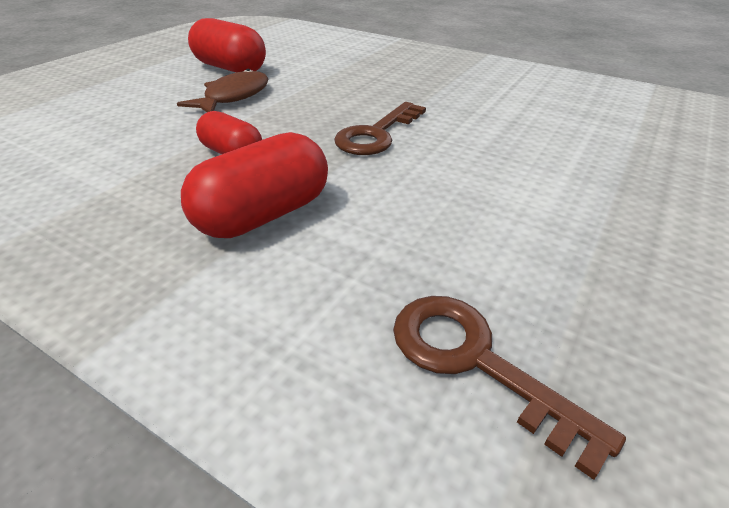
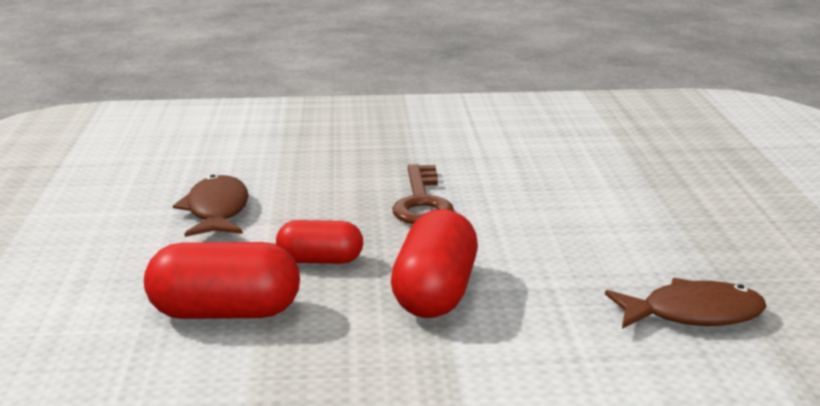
camera: 35 degrees left, 15 degrees down
red capsule [188,18,266,72] -> red capsule moved to [144,242,300,319]
brown key [393,296,626,480] -> brown fish [605,278,767,329]

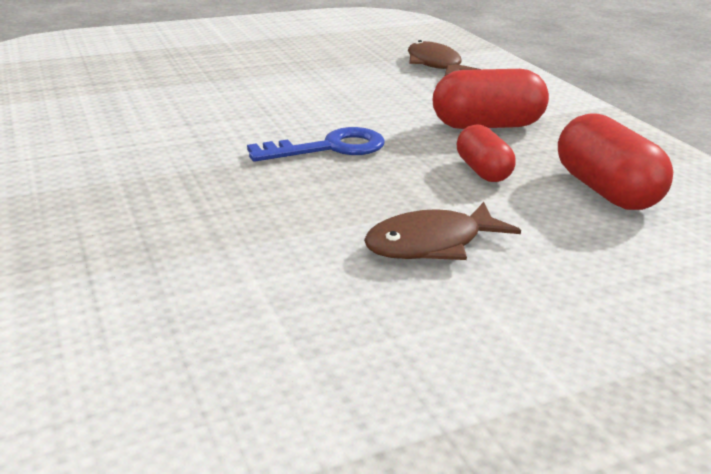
camera: 110 degrees left, 5 degrees up
brown key [392,164,454,224] -> blue key [247,127,385,162]

